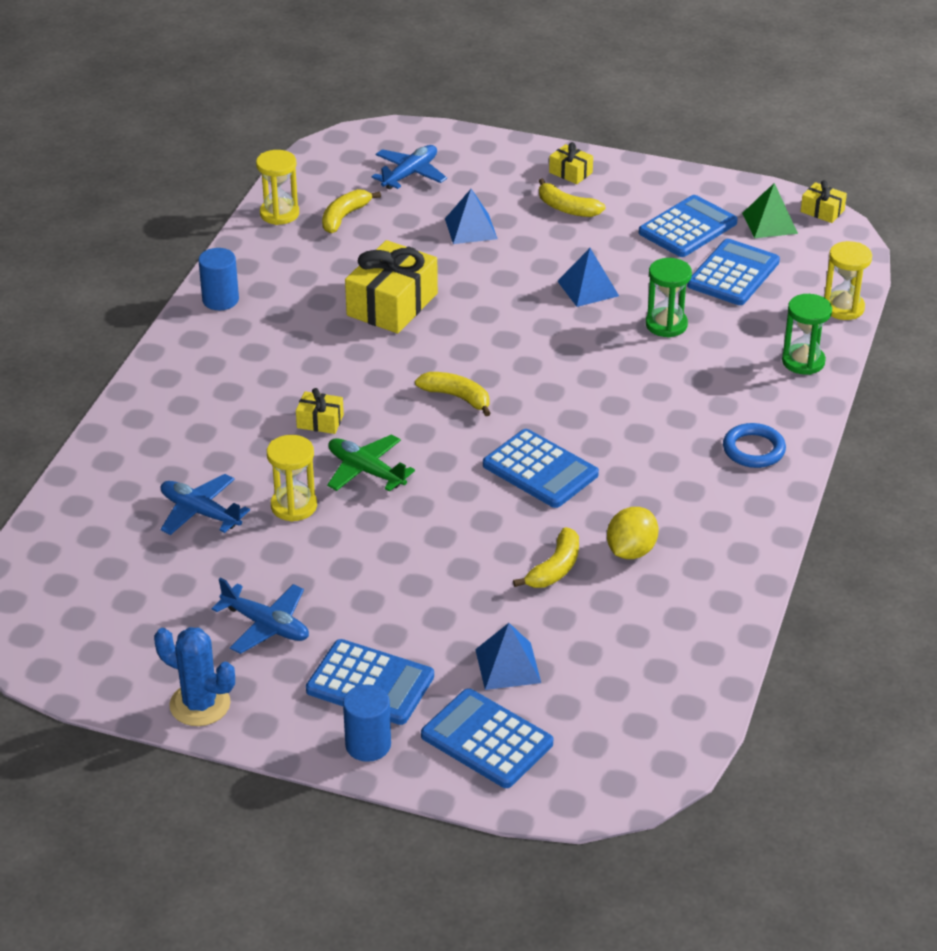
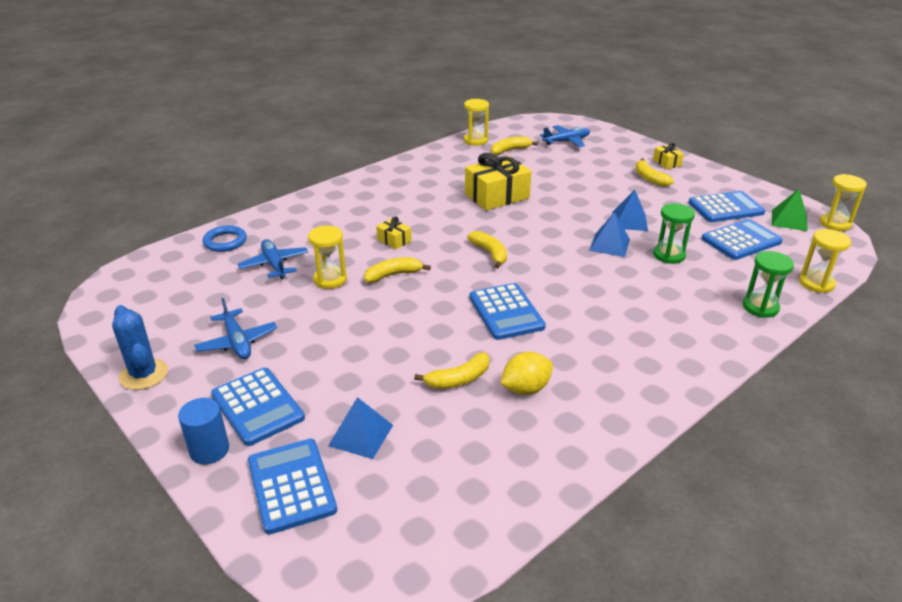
camera: 30 degrees right, 5 degrees down
blue cylinder [198,248,239,310] -> none
green plane [327,434,415,492] -> yellow banana [364,257,431,283]
blue pyramid [445,189,498,244] -> blue pyramid moved to [589,212,630,257]
blue ring [723,423,786,468] -> blue ring moved to [203,225,247,252]
yellow gift [800,180,847,223] -> yellow hourglass [820,174,867,231]

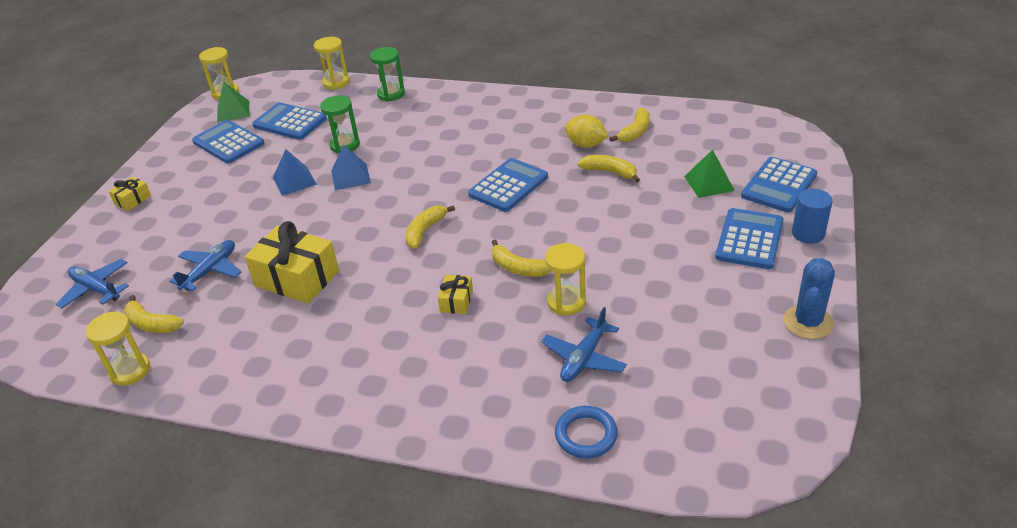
camera: 120 degrees left, 5 degrees up
blue plane [194,298,277,359] -> blue plane moved to [169,240,241,291]
blue pyramid [328,397,393,459] -> green pyramid [684,149,735,198]
yellow banana [635,158,674,187] -> yellow banana moved to [610,107,650,142]

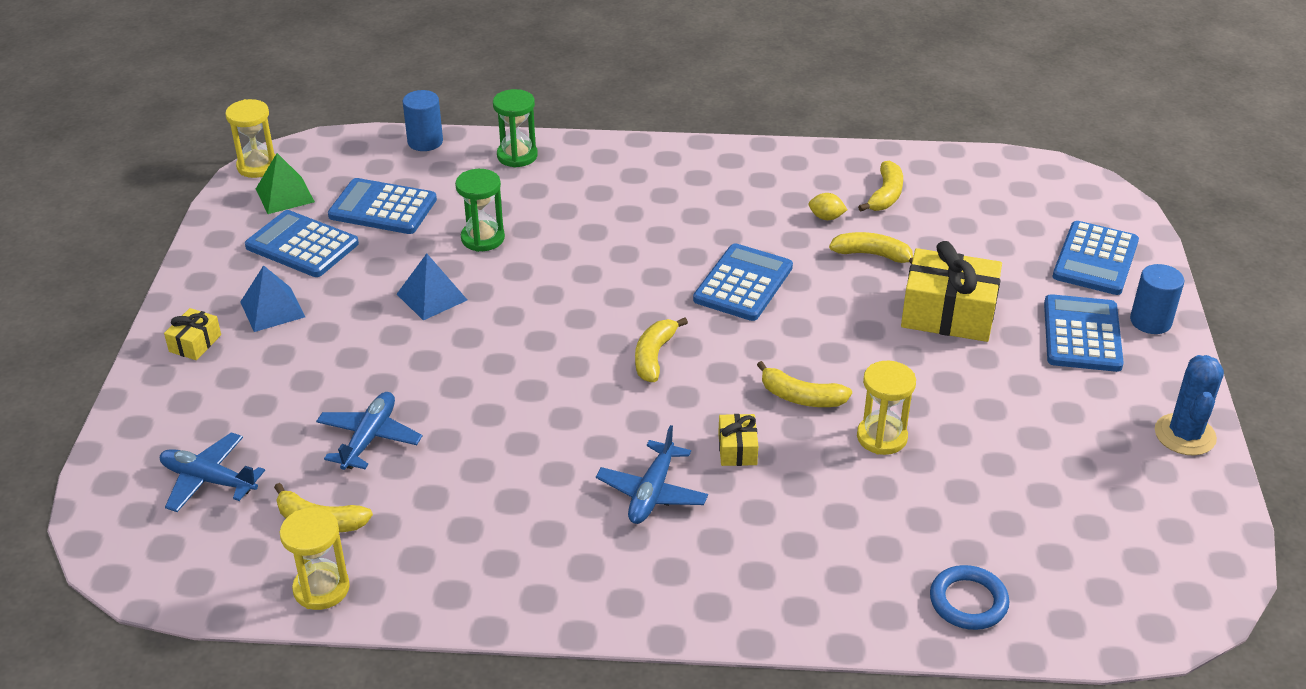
camera: 15 degrees left, 0 degrees up
yellow gift [244,221,339,304] -> yellow gift moved to [901,241,1002,342]
yellow hourglass [314,37,350,90] -> blue cylinder [403,90,443,151]
blue pyramid [331,145,371,190] -> blue pyramid moved to [240,265,305,332]
blue plane [541,307,627,382] -> blue plane moved to [596,425,708,524]
yellow lemon [565,114,609,148] -> yellow lemon [808,193,848,220], size x0.61
green pyramid [684,149,735,198] -> none

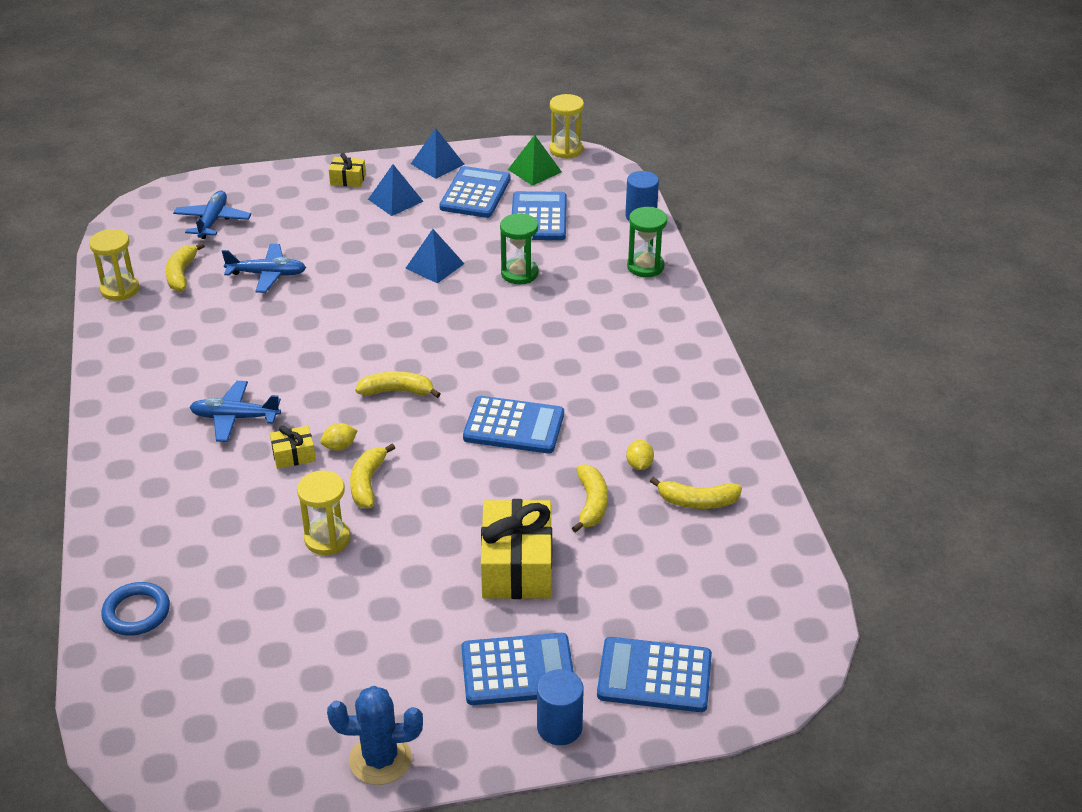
camera: 75 degrees right, 0 degrees up
none -> yellow lemon [320,423,358,451]
none -> blue pyramid [411,128,465,179]

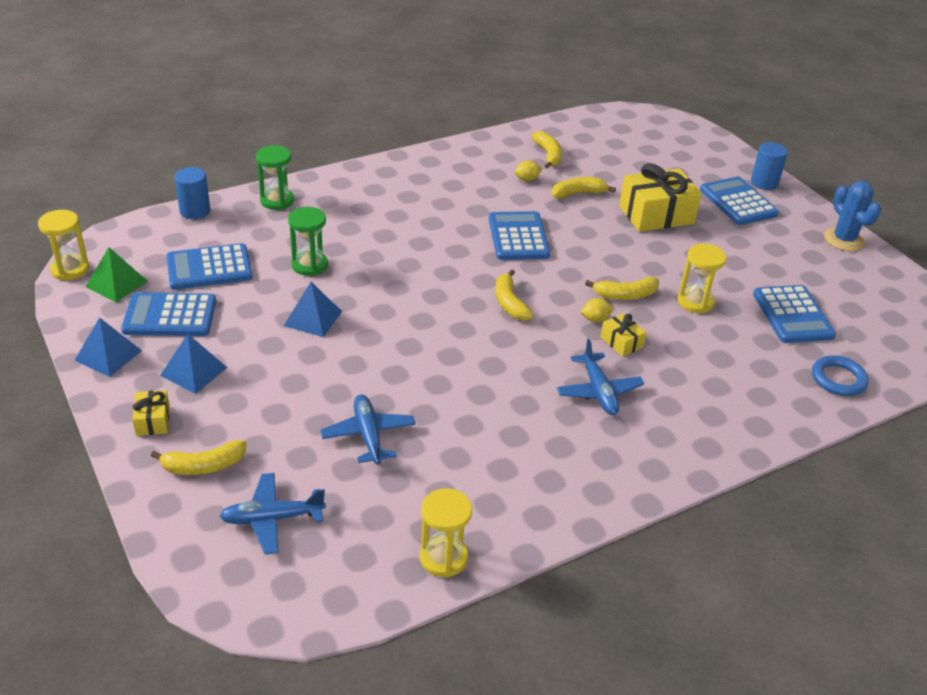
camera: 110 degrees left, 0 degrees up
yellow banana [165,243,205,292] -> yellow banana moved to [151,440,246,475]
yellow lemon [320,423,358,451] -> yellow lemon turned 60 degrees counterclockwise [580,298,613,322]
blue calculator [597,637,712,712] -> blue calculator moved to [753,285,836,343]

